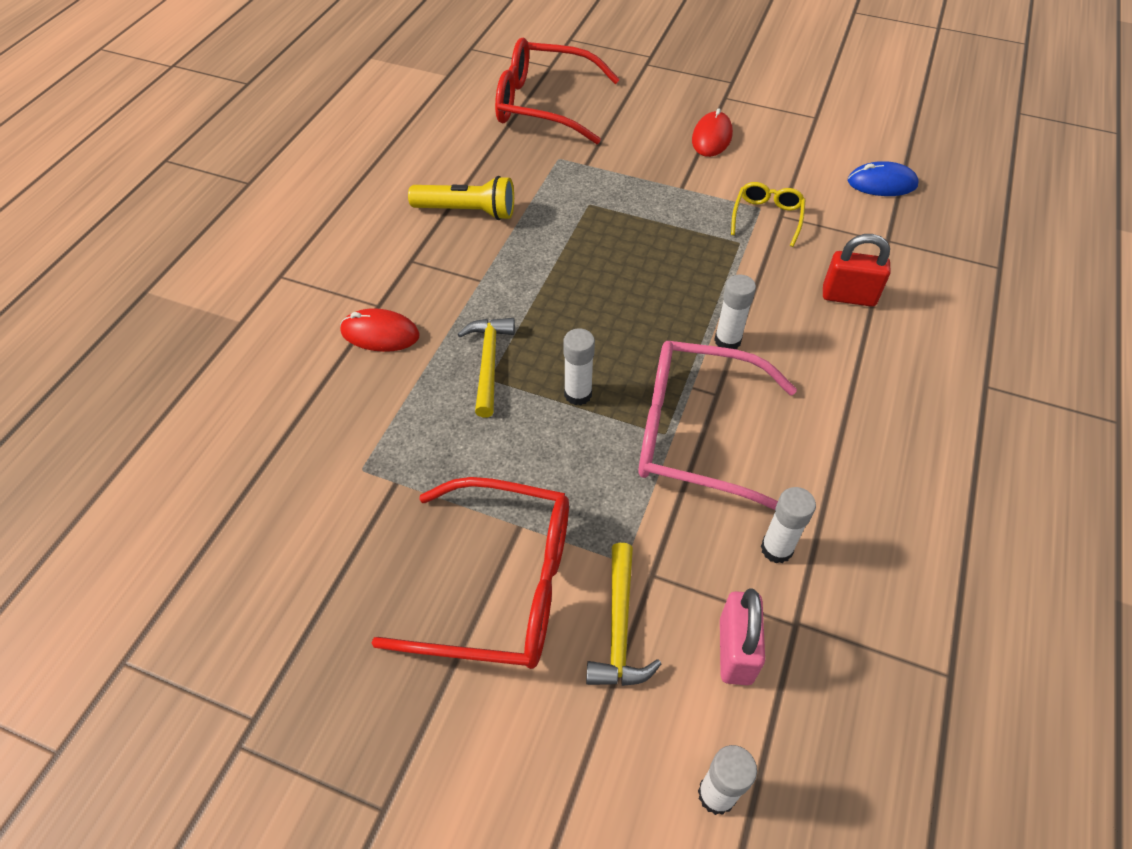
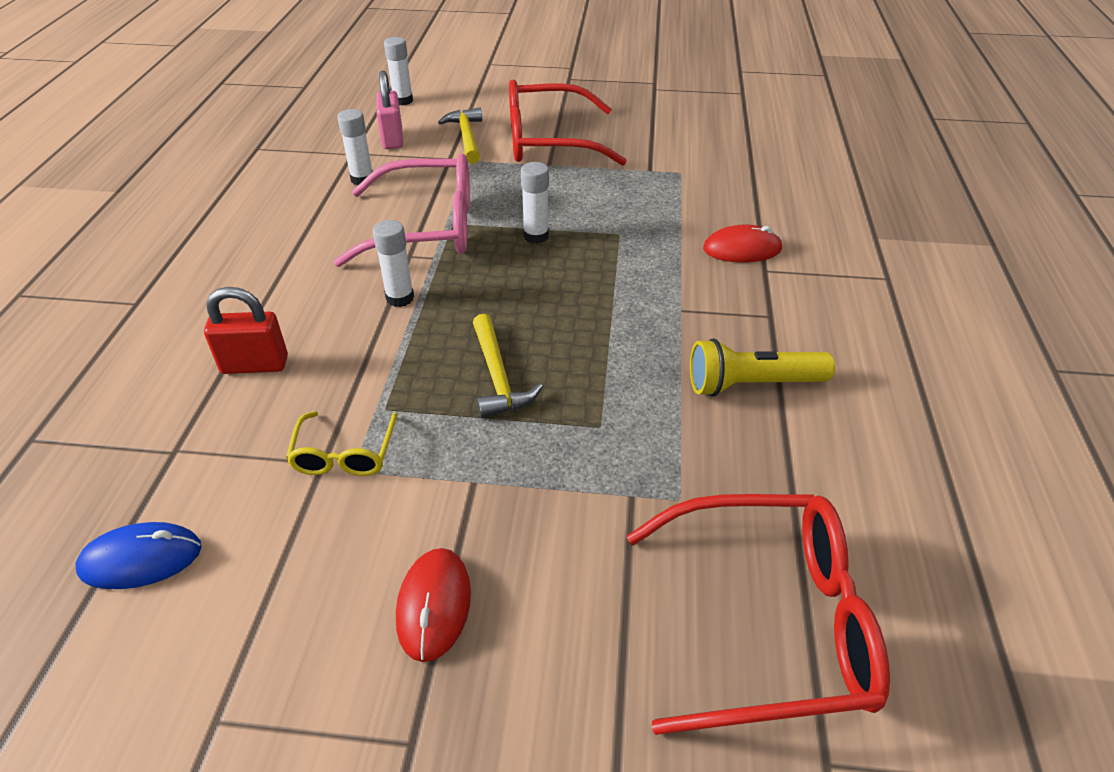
camera: 165 degrees right, 10 degrees down
yellow hammer [458,318,515,417] -> yellow hammer moved to [473,314,543,418]

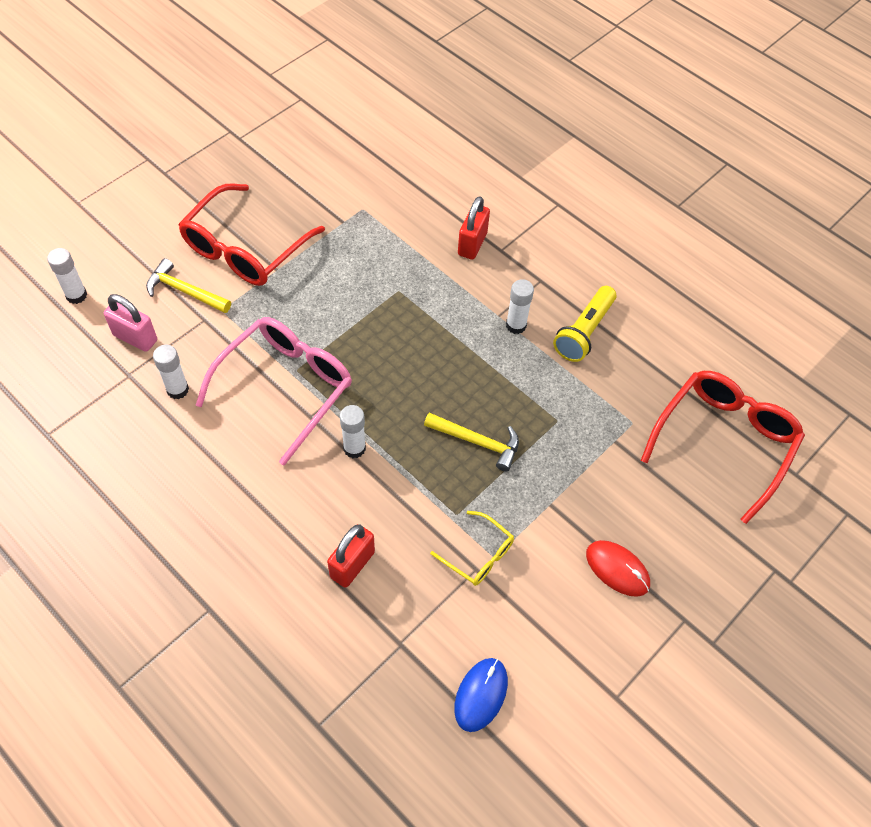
camera: 55 degrees left, 15 degrees up
white glue stick [521,162,549,244] -> white glue stick moved to [506,279,534,334]
red mouse [703,224,783,262] -> red padlock [458,196,490,260]

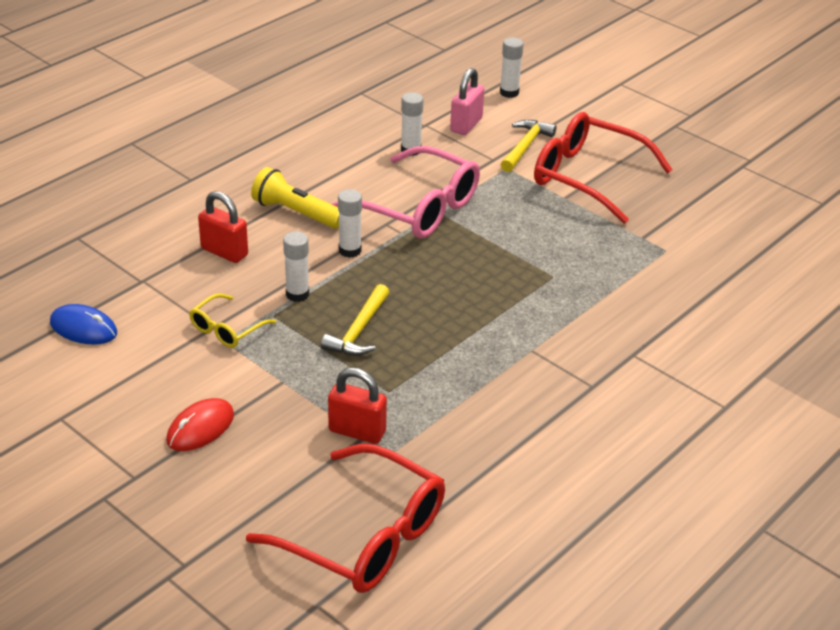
camera: 90 degrees right, 20 degrees down
red padlock [458,196,490,260] -> red padlock moved to [328,368,387,444]
white glue stick [506,279,534,334] -> white glue stick moved to [283,232,309,302]
yellow flashlight [553,286,617,362] -> yellow flashlight moved to [251,167,339,229]

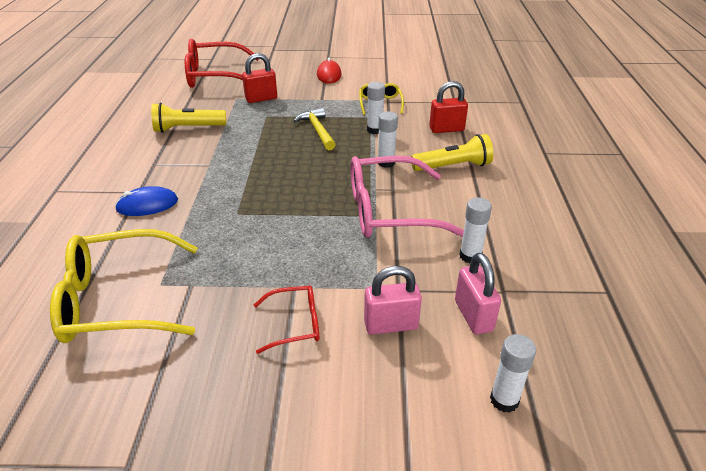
camera: 140 degrees right, 0 degrees up
blue mouse [50,304,117,344] -> blue mouse moved to [115,186,178,216]
yellow hammer [501,120,557,172] -> pink padlock [364,266,422,335]
red glasses [534,112,673,224] -> red glasses [254,285,319,354], size x0.50
none -> yellow glasses [50,229,198,343]
none -> yellow flashlight [151,103,226,133]

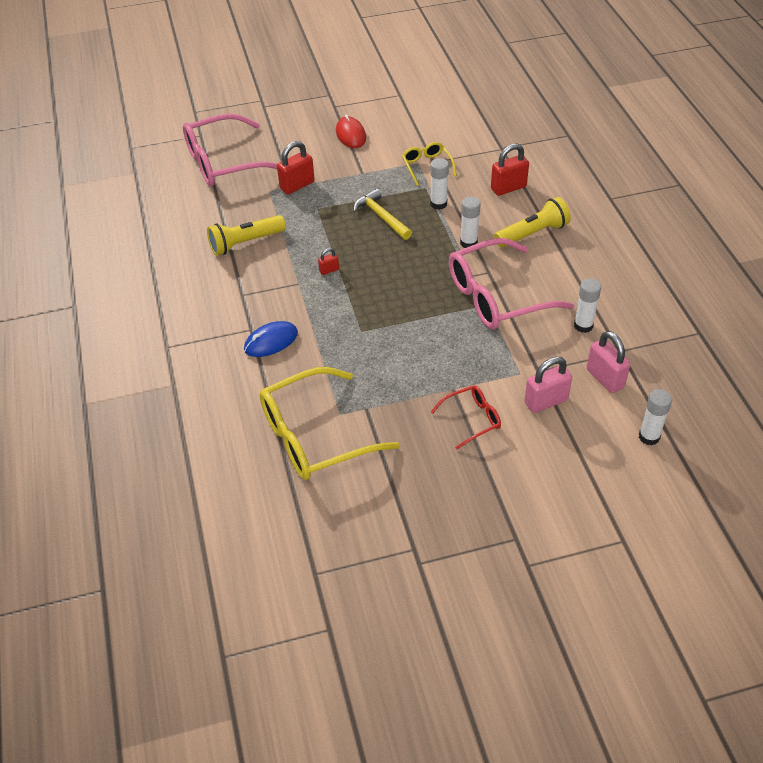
camera: 15 degrees left, 10 degrees up
red glasses [185,39,259,88] -> pink glasses [183,114,277,186]
none -> red padlock [318,248,339,275]

